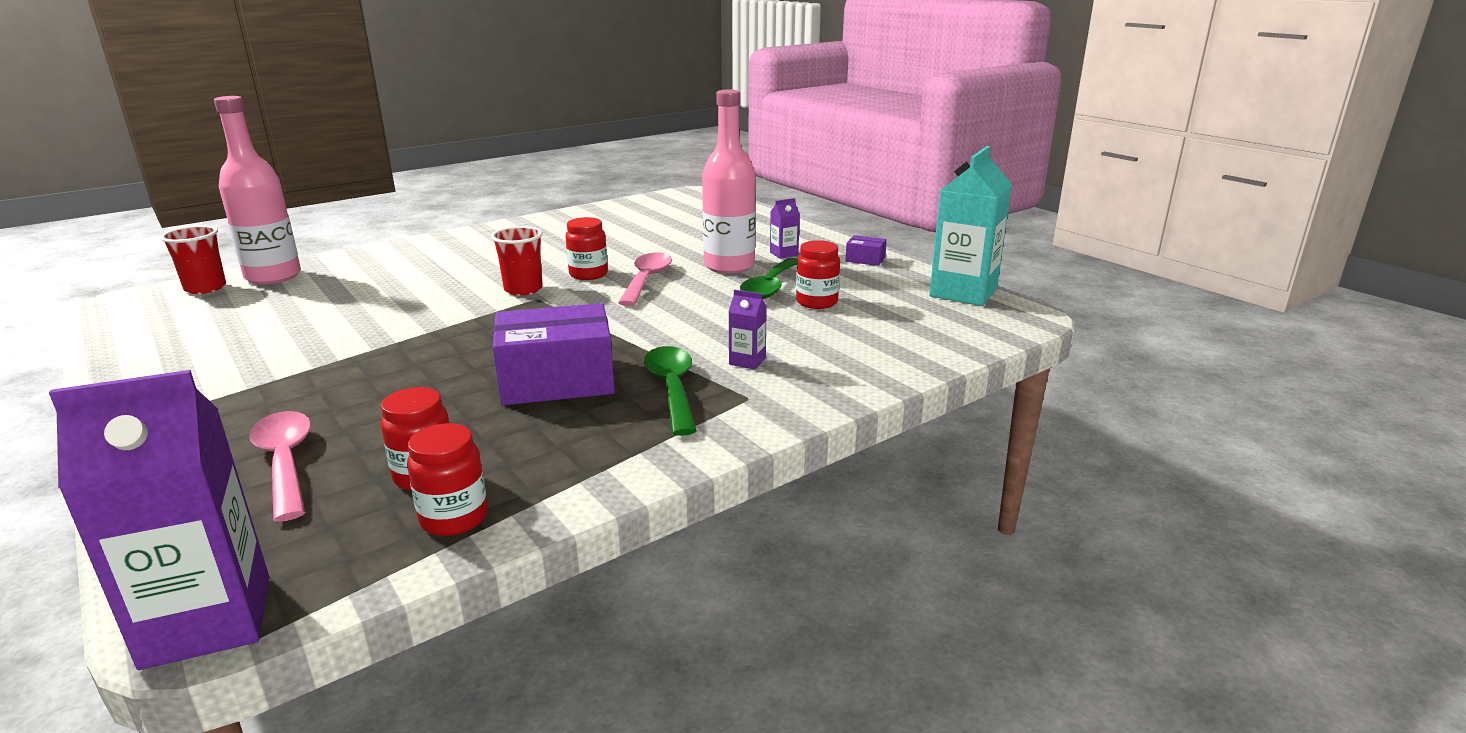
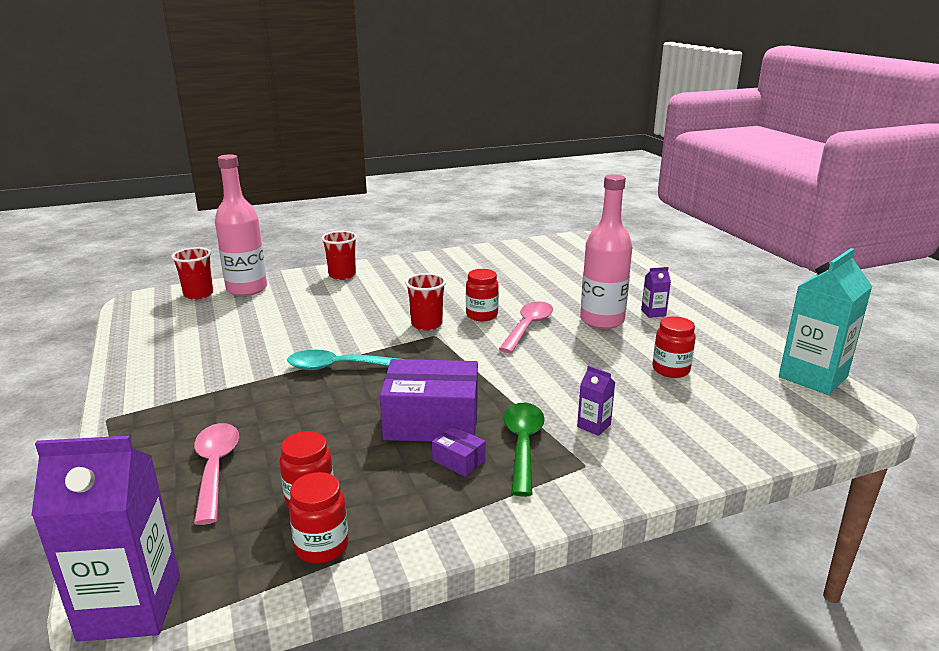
camera: 15 degrees right, 0 degrees up
green spoon [740,258,797,299] -> none
purple box [845,235,887,266] -> purple box moved to [432,426,486,477]
none -> turquoise spoon [287,350,398,370]
none -> red cup [321,231,357,280]

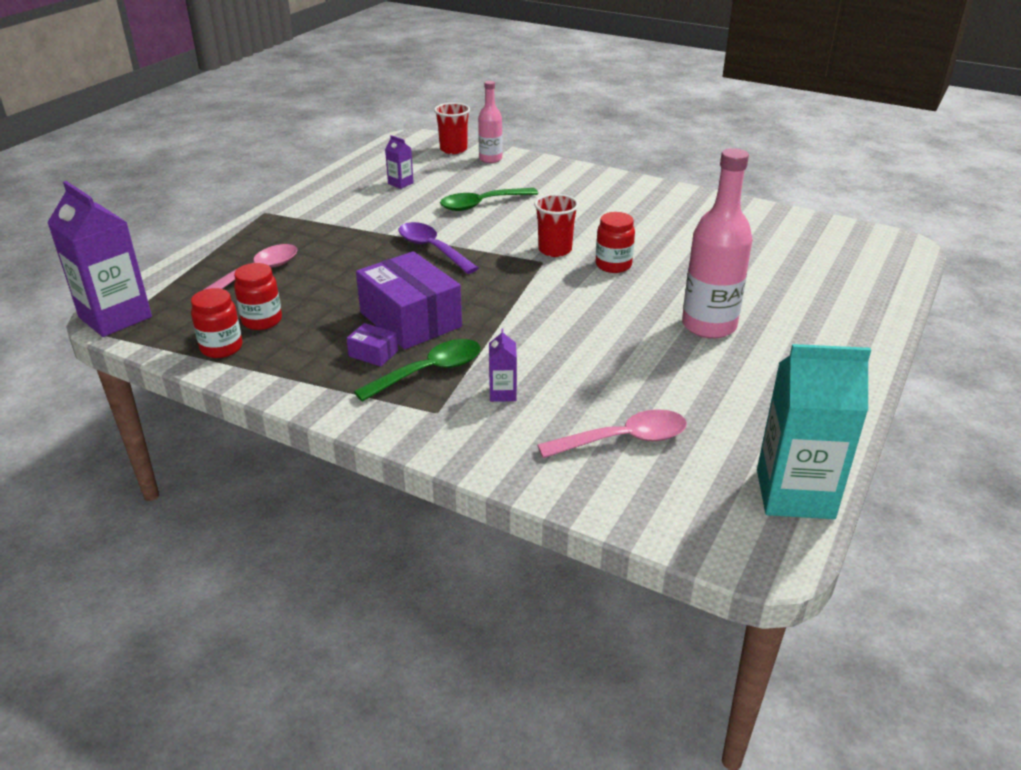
camera: 50 degrees right, 10 degrees up
pink bottle [215,154,267,296] -> pink bottle [478,81,502,163], size x0.58
turquoise spoon [287,350,398,370] -> purple spoon [399,222,479,274]
red cup [321,231,357,280] -> none
purple box [432,426,486,477] -> purple box turned 60 degrees counterclockwise [346,323,398,367]
pink spoon [499,301,553,353] -> pink spoon moved to [538,409,687,458]
purple carton [641,267,671,318] -> purple carton moved to [385,135,414,189]
red jar [653,316,696,378] -> none
none -> green spoon [440,188,538,211]

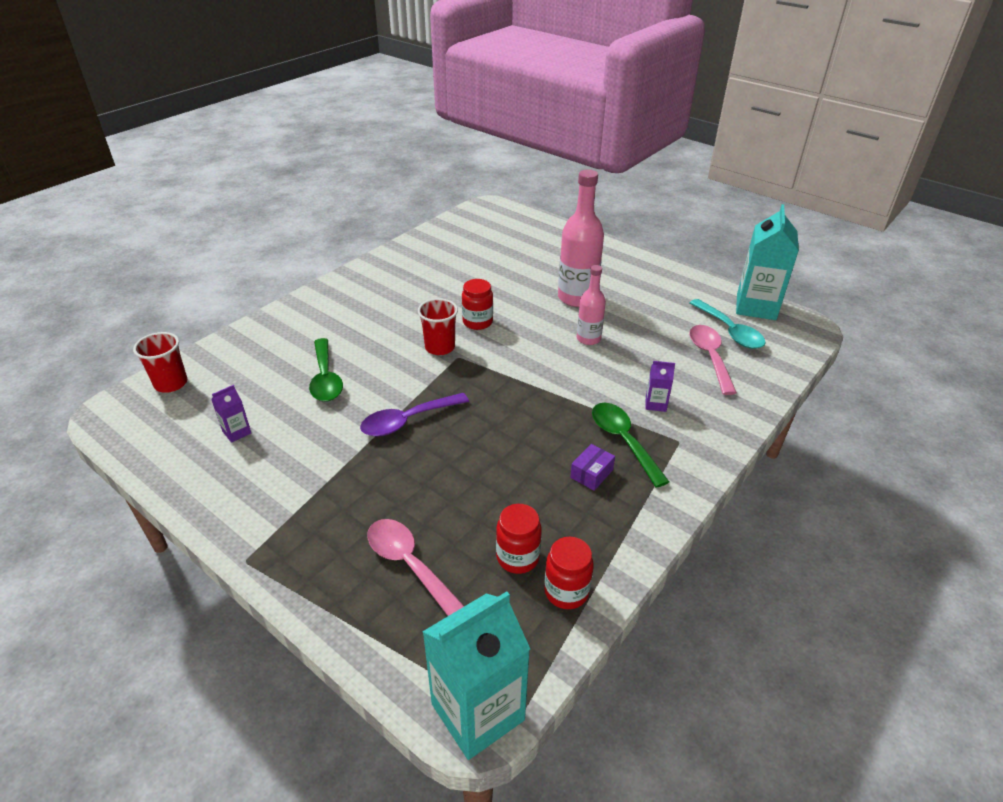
camera: 80 degrees left, 5 degrees up
purple carton [47,181,152,337] -> turquoise carton [422,591,530,760]
purple box [356,251,462,349] -> none
pink bottle [478,81,502,163] -> pink bottle moved to [577,265,606,345]
none -> turquoise spoon [690,299,766,349]

